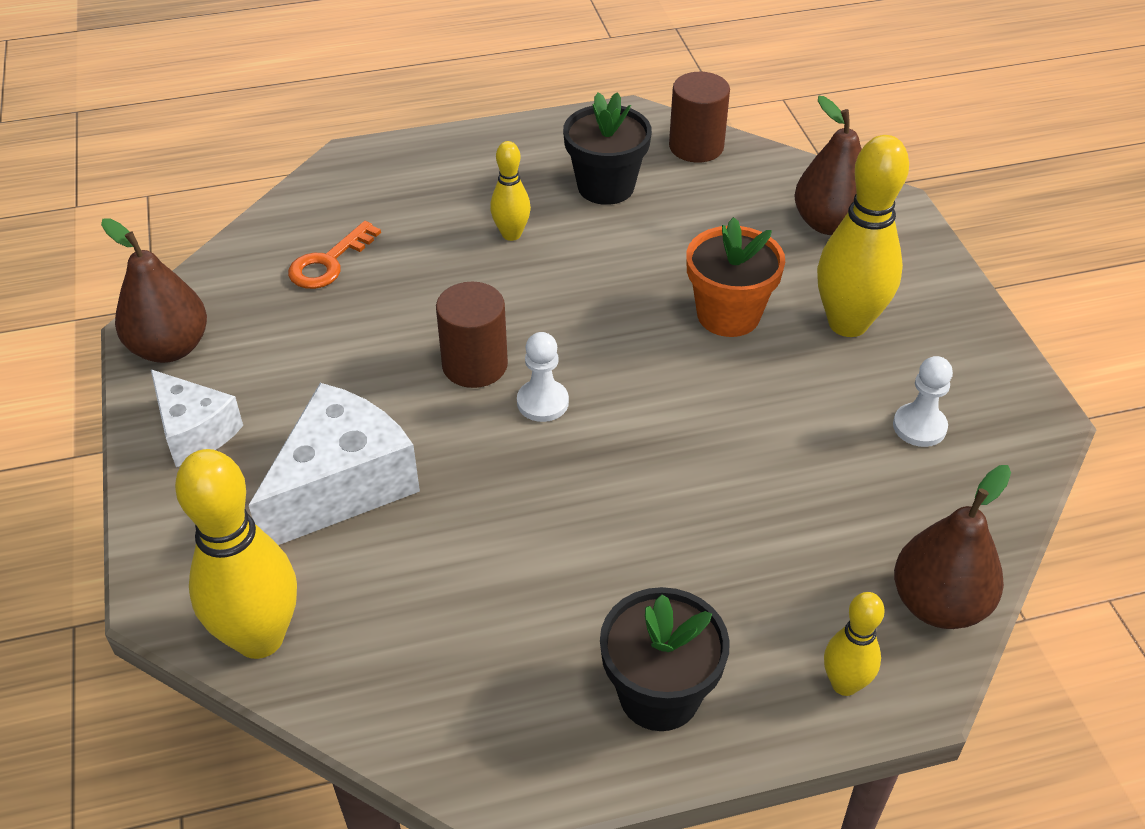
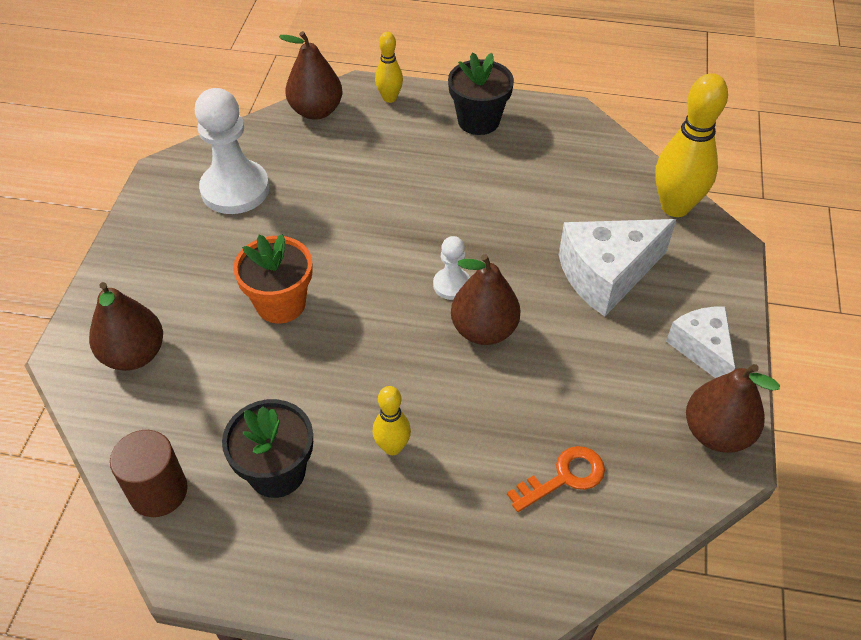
camera: 155 degrees left, 5 degrees up
brown cylinder [436,282,508,388] -> brown pear [451,254,521,345]
yellow bowling pin [817,135,909,337] -> none
white pawn [893,356,953,447] -> white pawn [195,88,269,214], size x1.97

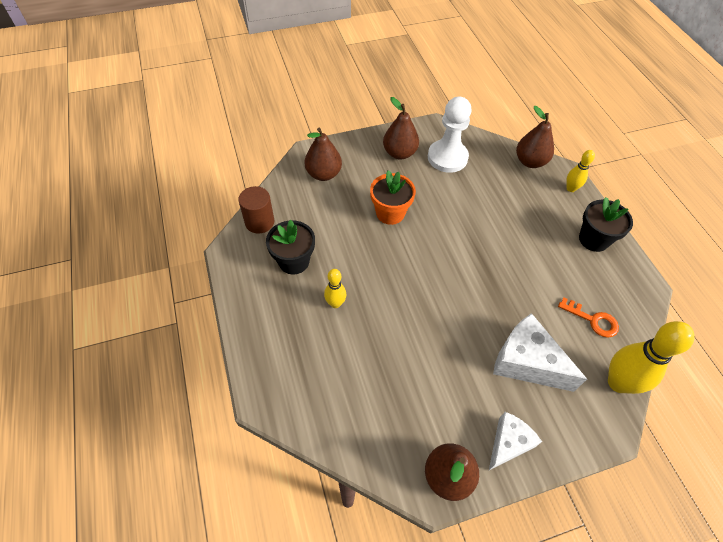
camera: 60 degrees right, 5 degrees up
white pawn [433,236,470,300] -> none
brown pear [451,254,521,345] -> brown pear moved to [383,97,419,159]
orange key [507,446,605,512] -> orange key moved to [558,297,619,337]

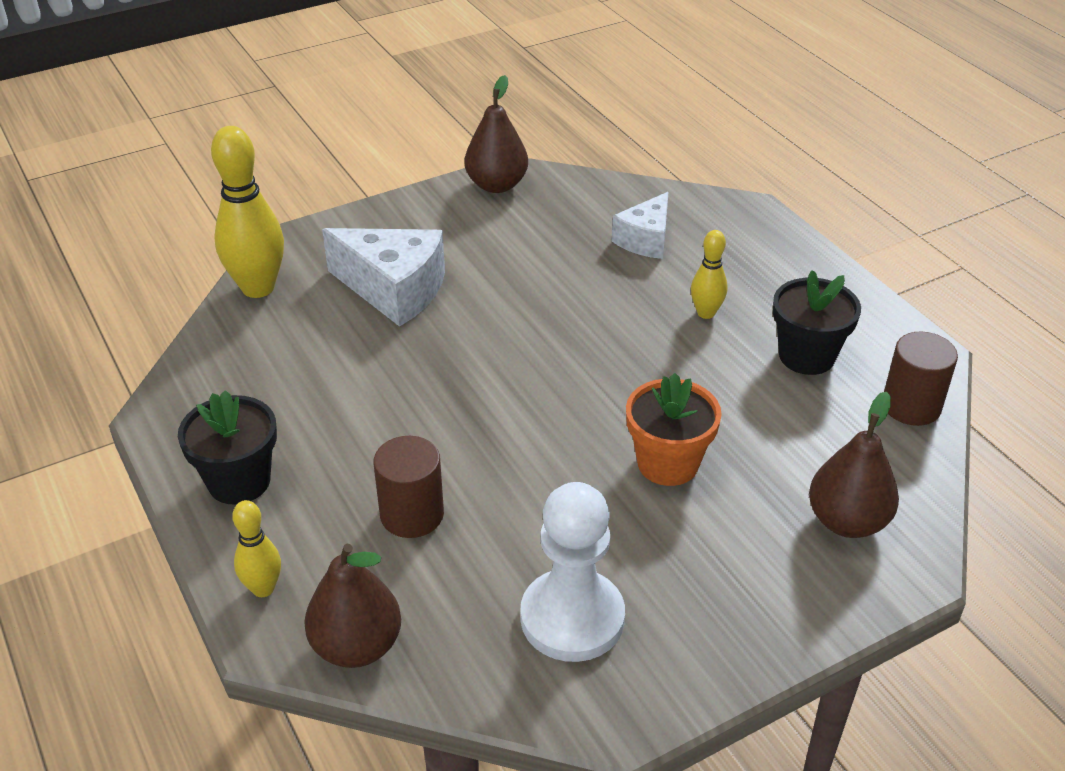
camera: 170 degrees right, 15 degrees down
brown pear [383,97,419,159] -> none
white cheese [489,412,542,470] -> white cheese moved to [612,192,668,259]
orange key [558,297,619,337] -> none
none -> brown cylinder [374,436,444,538]

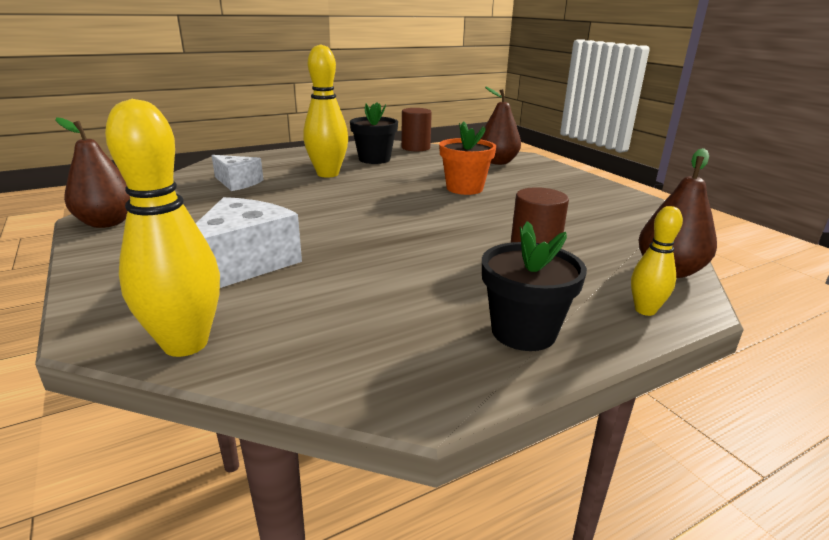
camera: 90 degrees left, 15 degrees down
white pawn [520,482,625,662] -> none
yellow bowling pin [691,230,727,319] -> yellow bowling pin [303,44,348,178], size x1.88

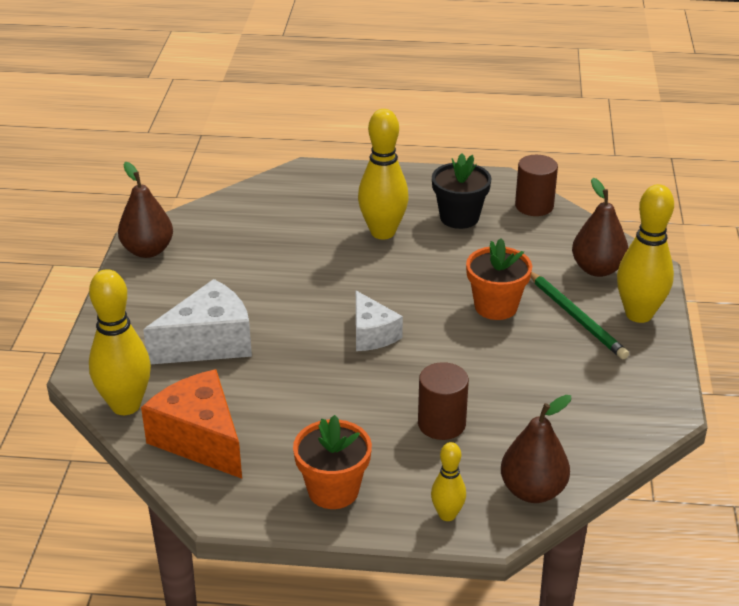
camera: 35 degrees right, 10 degrees up
white cheese [212,155,264,191] -> white cheese moved to [356,291,403,351]
black flower pot [482,221,587,351] -> orange flower pot [293,415,372,509]
none -> orange cheese [141,369,242,479]
none -> green pencil [531,272,629,359]
none -> yellow bowling pin [617,184,674,323]

